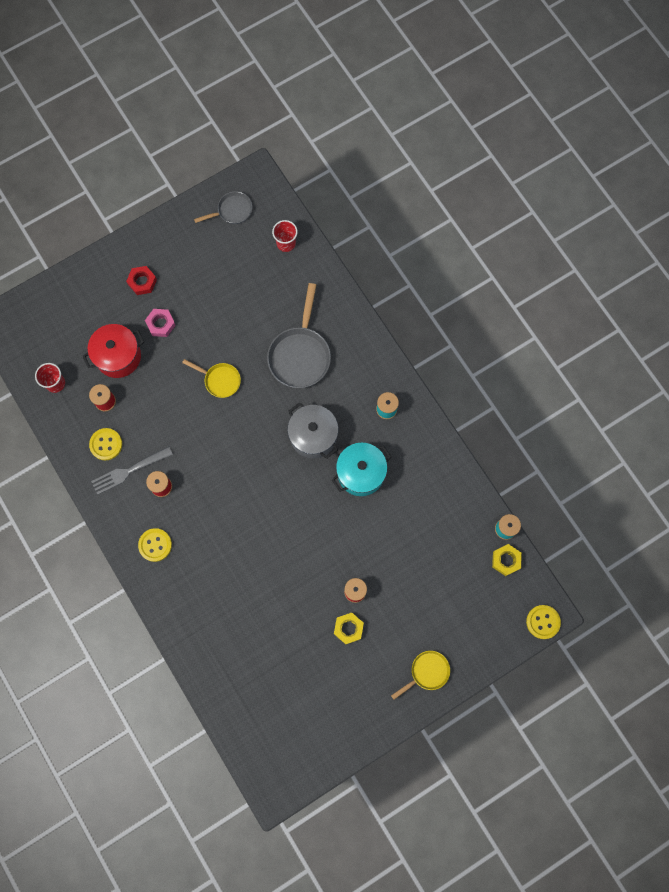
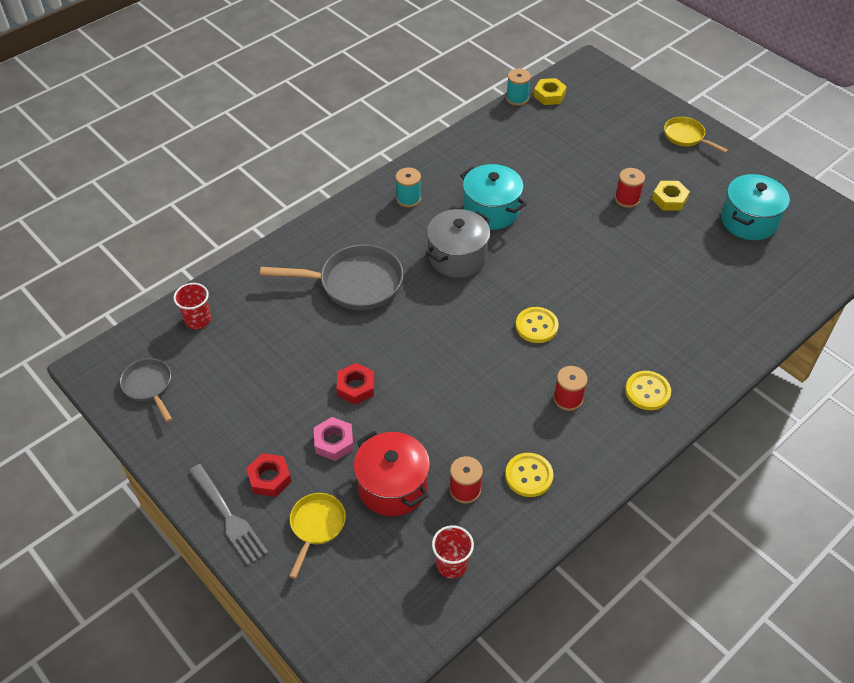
camera: 100 degrees left, 25 degrees down
grey fork [91,447,173,495] -> grey fork moved to [189,464,268,566]
yellow pan [182,359,241,398] -> yellow pan moved to [289,493,346,579]
yellow button [526,605,561,639] -> yellow button moved to [516,307,559,343]
none -> red nut [336,363,375,404]
none -> turquoise pot [721,174,790,240]

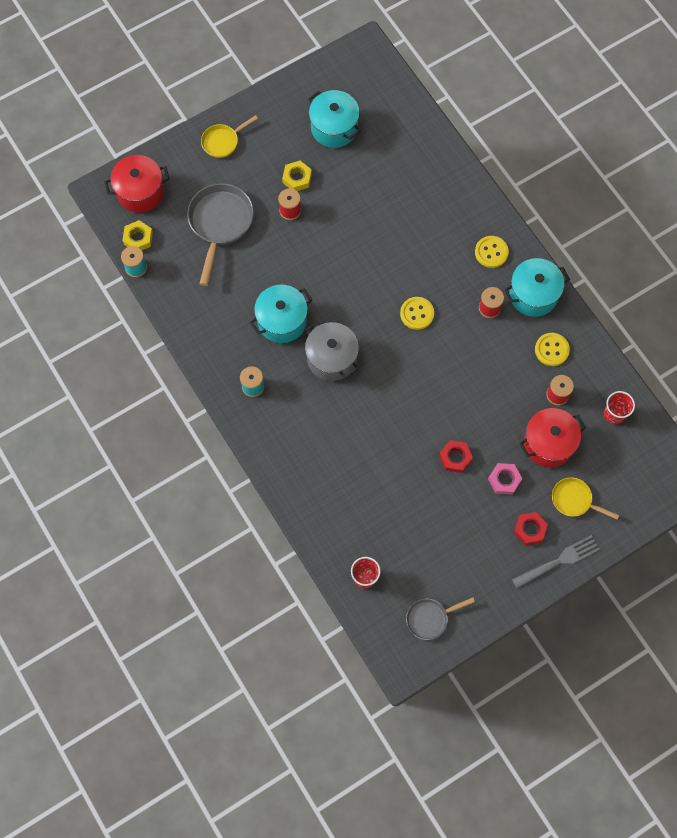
camera: 80 degrees left, 20 degrees up
grey pan [260,244,403,311] -> grey pan moved to [187,183,254,286]
none -> red pot [104,155,170,213]
none -> turquoise pot [504,258,570,317]

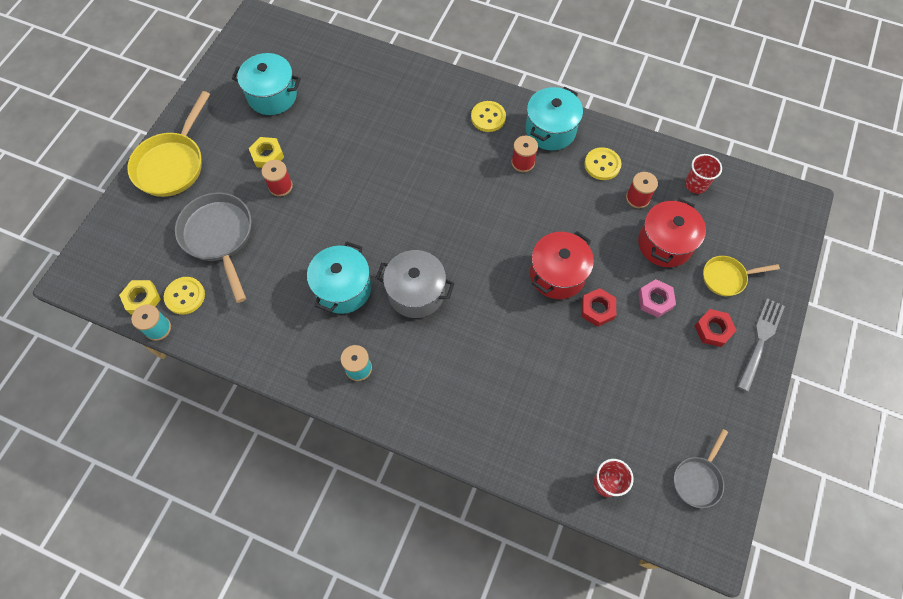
camera: 35 degrees left, 5 degrees down
red pot [104,155,170,213] -> red pot moved to [530,231,594,299]
yellow pan [201,115,258,158] -> yellow pan [127,91,210,197], size x1.76
yellow button [400,297,434,330] -> yellow button moved to [164,277,205,315]

